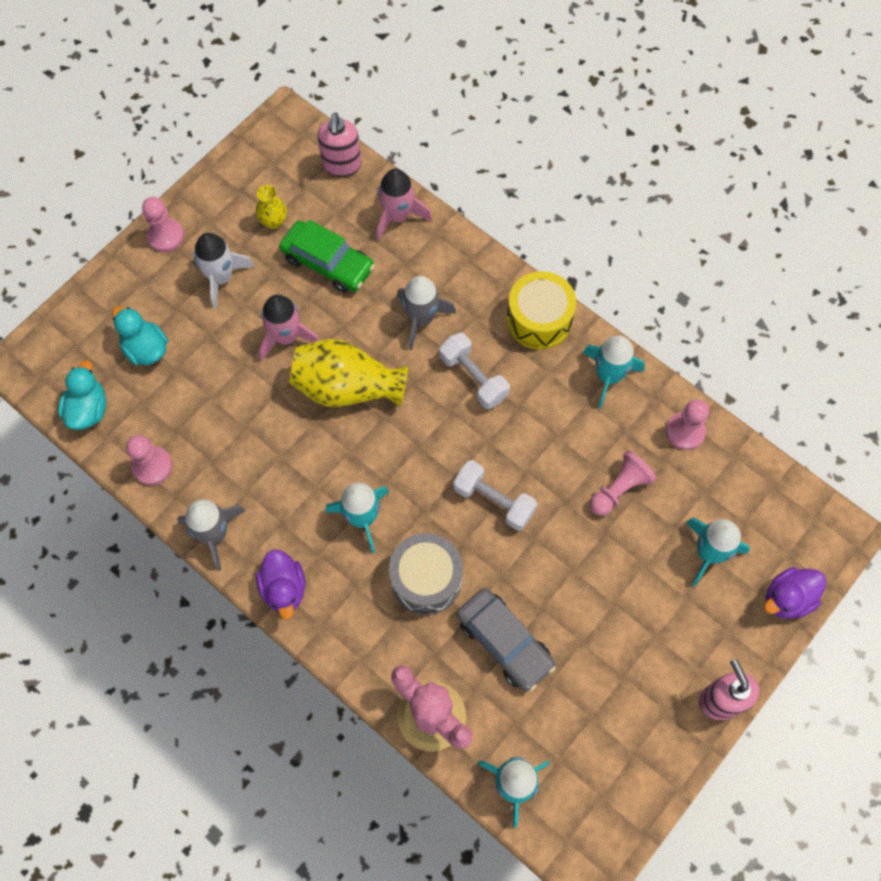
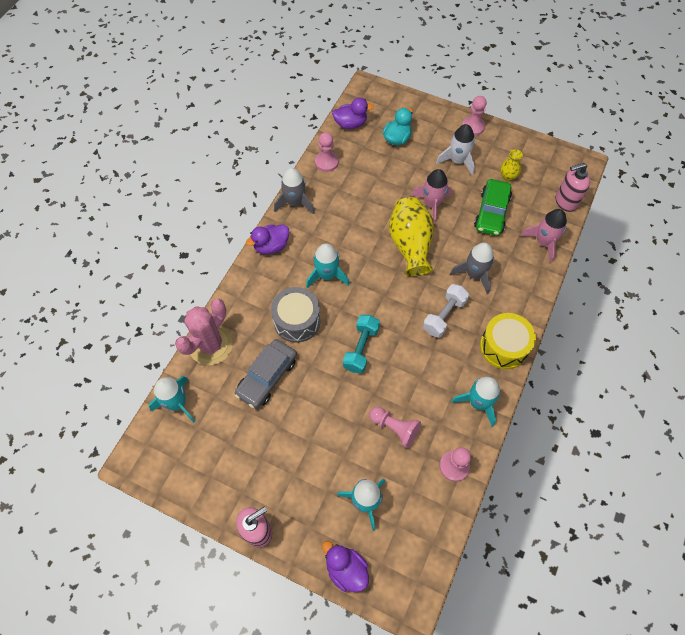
camera: 75 degrees right, 5 degrees down
turquoise duck [58,360,106,430] -> purple duck [332,98,374,129]
white dumbbell [453,460,537,531] -> turquoise dumbbell [343,315,380,373]

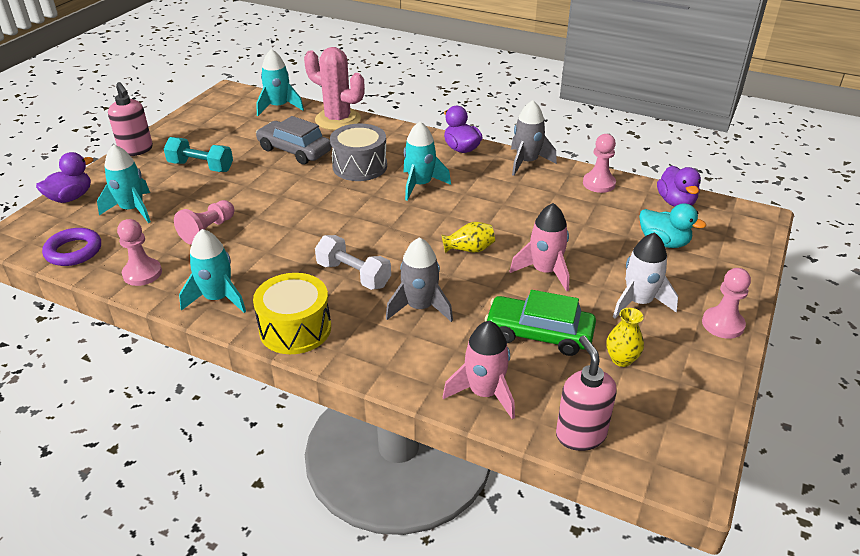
camera: 90 degrees right, 25 degrees down
turquoise dumbbell [343,315,380,373] -> turquoise dumbbell moved to [164,137,233,172]
yellow vase [389,197,434,276] -> yellow vase [442,222,495,253], size x0.49
none -> purple ring [42,228,101,266]

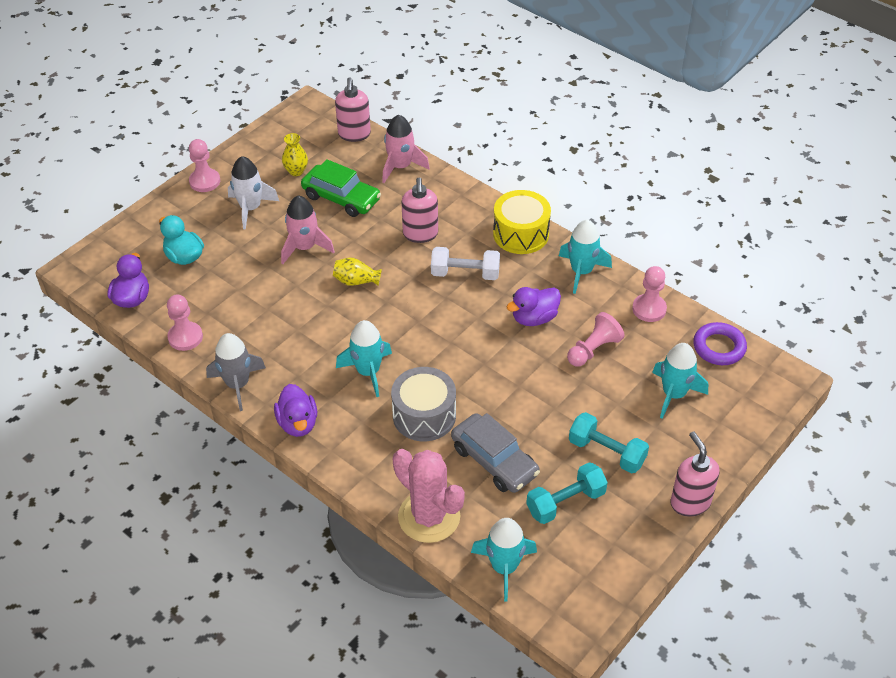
camera: 165 degrees left, 10 degrees up
purple duck [36,152,93,203] -> purple duck moved to [507,287,561,326]
white dumbbell [315,235,391,290] -> white dumbbell turned 45 degrees counterclockwise [431,247,500,280]
grey rocket [386,237,453,322] -> pink soap dispenser [401,178,438,243]
none -> turquoise dumbbell [526,462,608,524]

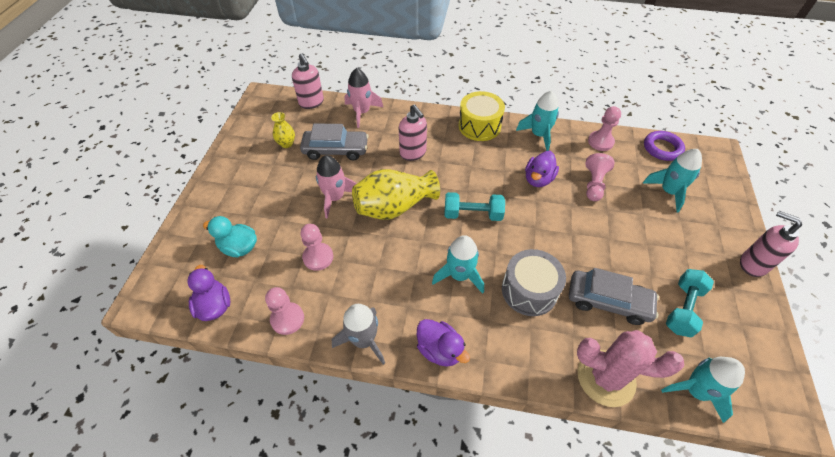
camera: 30 degrees left, 5 degrees up
pink pawn [189,139,220,192] -> pink pawn moved to [300,224,333,271]
white rocket [228,156,279,229] -> none
green car [301,159,381,217] -> grey car [300,123,369,161]
yellow vase [333,258,382,286] -> yellow vase [352,169,440,220], size x2.05
white dumbbell [431,247,500,280] -> none
turquoise dumbbell [569,412,649,473] -> turquoise dumbbell moved to [445,192,505,221]

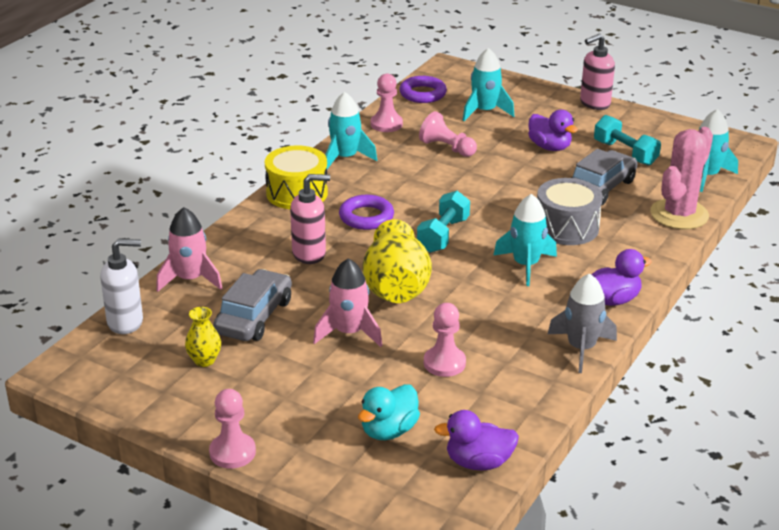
camera: 70 degrees left, 20 degrees down
pink pawn [265,287,304,335] -> pink pawn moved to [209,389,256,469]
pink soap dispenser [292,53,324,109] -> white soap dispenser [100,239,143,334]
purple duck [525,151,559,187] -> purple duck moved to [528,110,578,151]
none -> purple ring [339,195,394,230]

